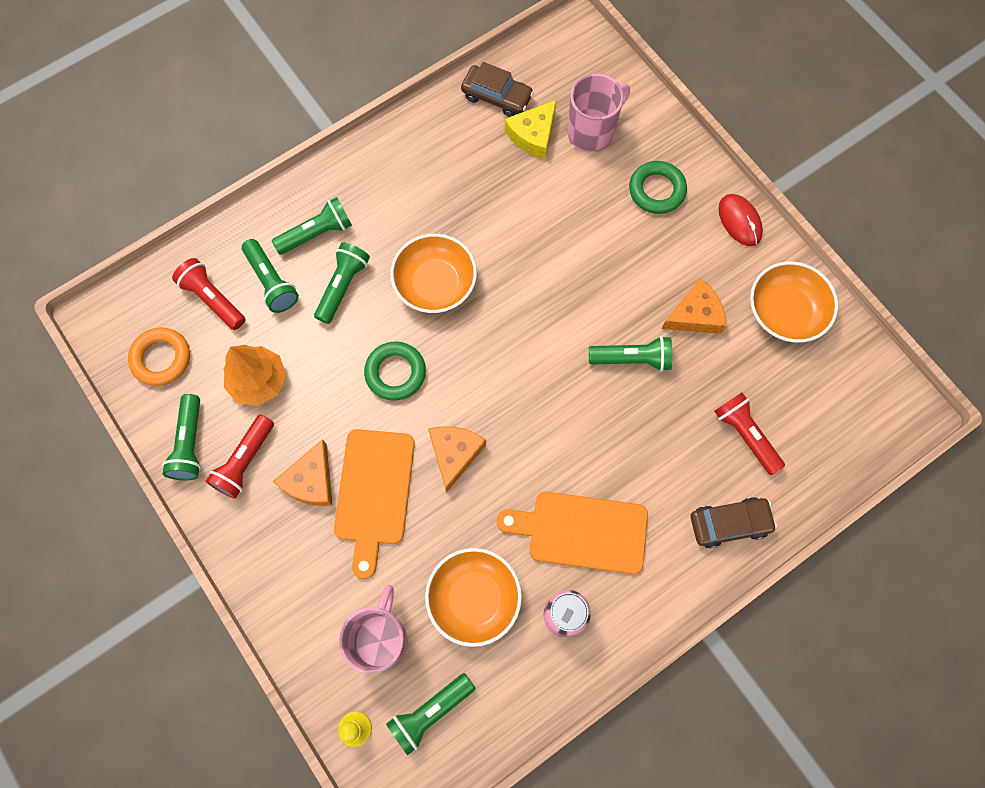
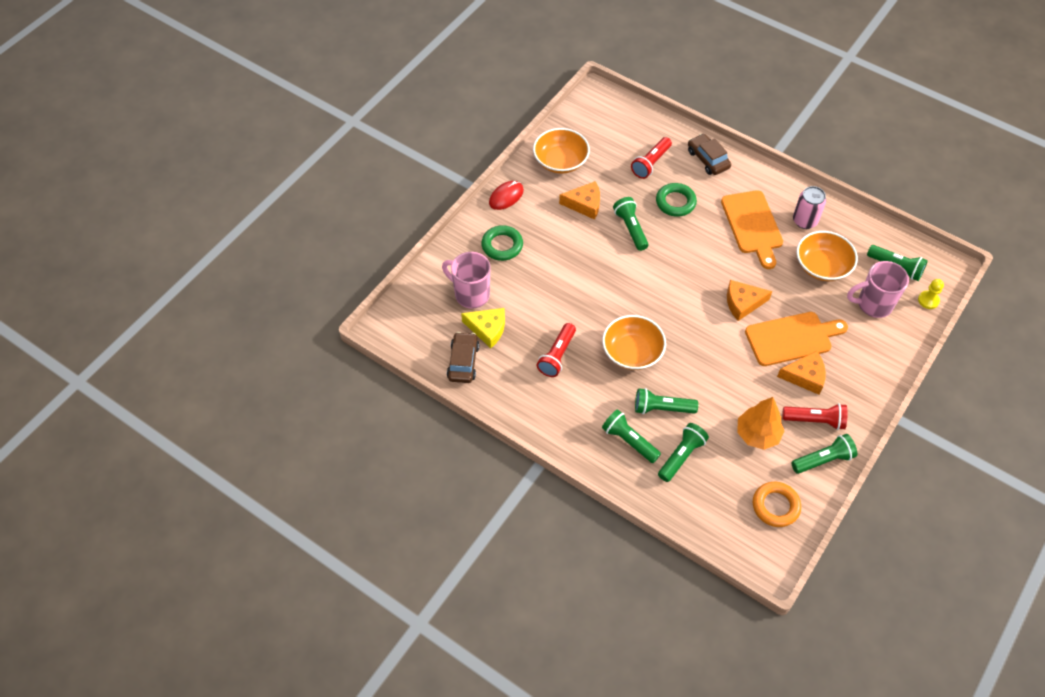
camera: 110 degrees left, 15 degrees down
red flashlight [172,258,246,330] -> red flashlight moved to [537,323,576,377]
green ring [364,342,426,400] -> green ring moved to [656,183,697,217]
orange cheese [661,278,726,334] -> orange cheese turned 135 degrees clockwise [559,181,600,220]

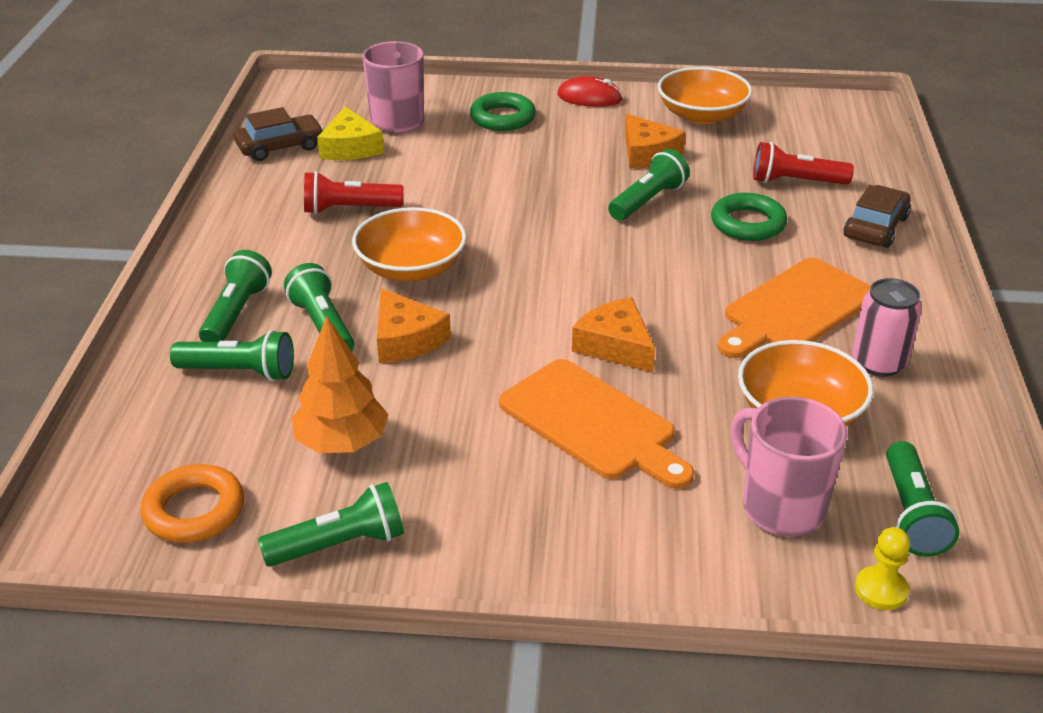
camera: 60 degrees right, 20 degrees down
orange cheese [777,351,826,395] -> orange cheese moved to [377,288,451,363]
red flashlight [782,403,847,430] -> none
green flashlight [791,434,857,474] -> green flashlight turned 60 degrees counterclockwise [258,482,404,567]

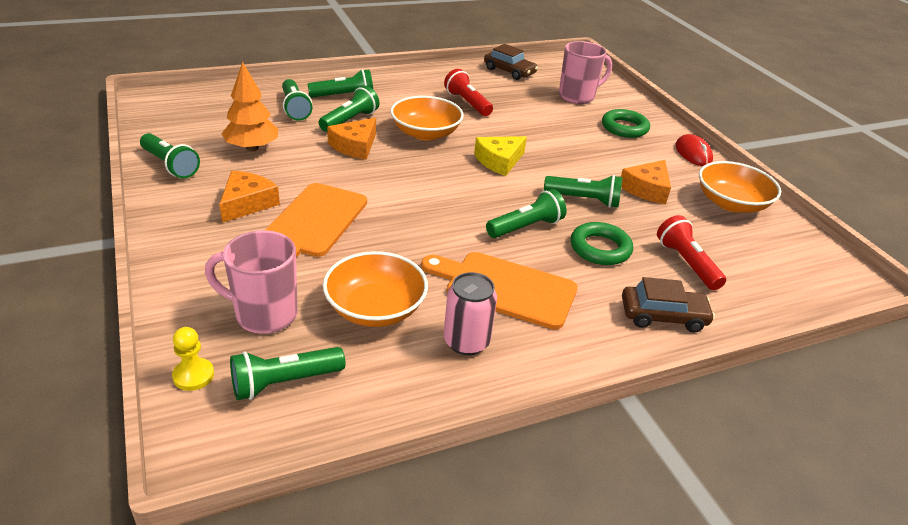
camera: 60 degrees right, 0 degrees up
orange ring [140,464,244,543] -> none
yellow cheese [317,107,384,160] -> yellow cheese moved to [474,136,527,176]
orange cheese [572,297,655,373] -> orange cheese moved to [219,171,280,223]
pink mug [730,397,848,537] -> pink mug turned 105 degrees counterclockwise [205,230,298,334]
none -> green flashlight [486,189,566,238]

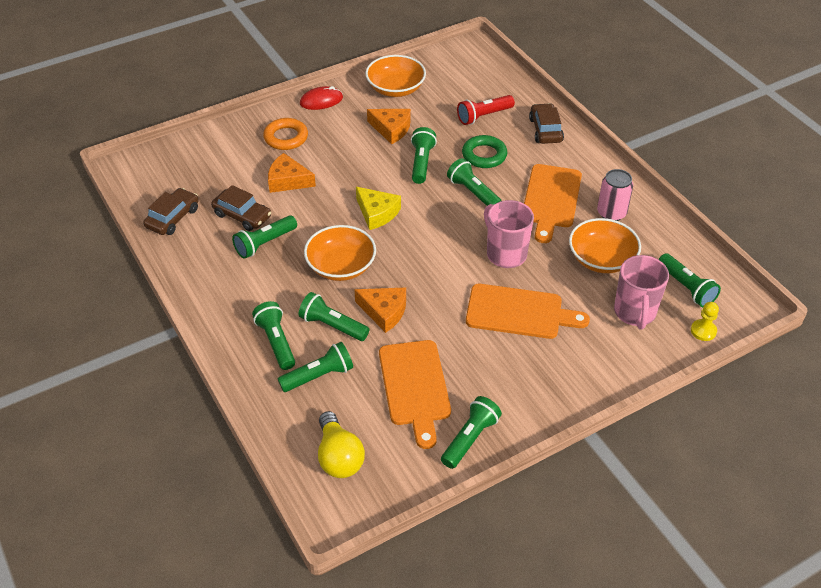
camera: 95 degrees left, 10 degrees up
orange cheese [219,171,280,223] -> orange cheese moved to [268,153,316,193]
orange tree [221,62,278,151] -> orange cutting board [379,340,451,449]
red flashlight [444,69,493,116] -> green flashlight [232,215,297,259]
pink mug [559,41,612,104] -> pink mug moved to [484,200,534,268]
green ring [602,109,650,138] -> orange ring [263,118,308,150]
none -> brown car [211,185,271,231]
none -> yellow light bulb [318,411,365,478]

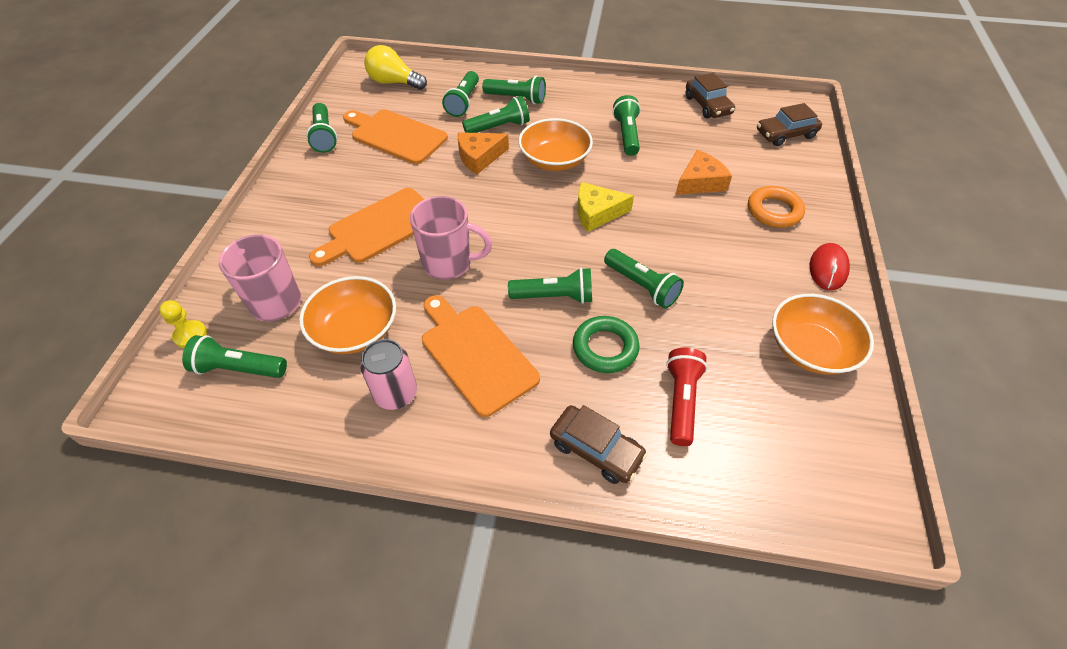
camera: 130 degrees right, 5 degrees up
brown car [211,185,271,231] -> brown car moved to [757,103,822,146]
orange cheese [367,109,411,144] -> none

